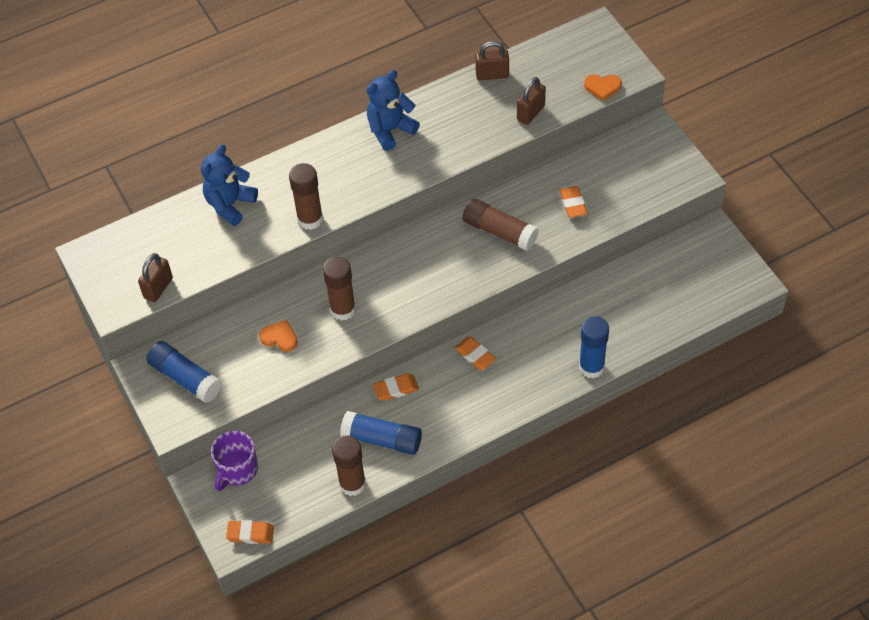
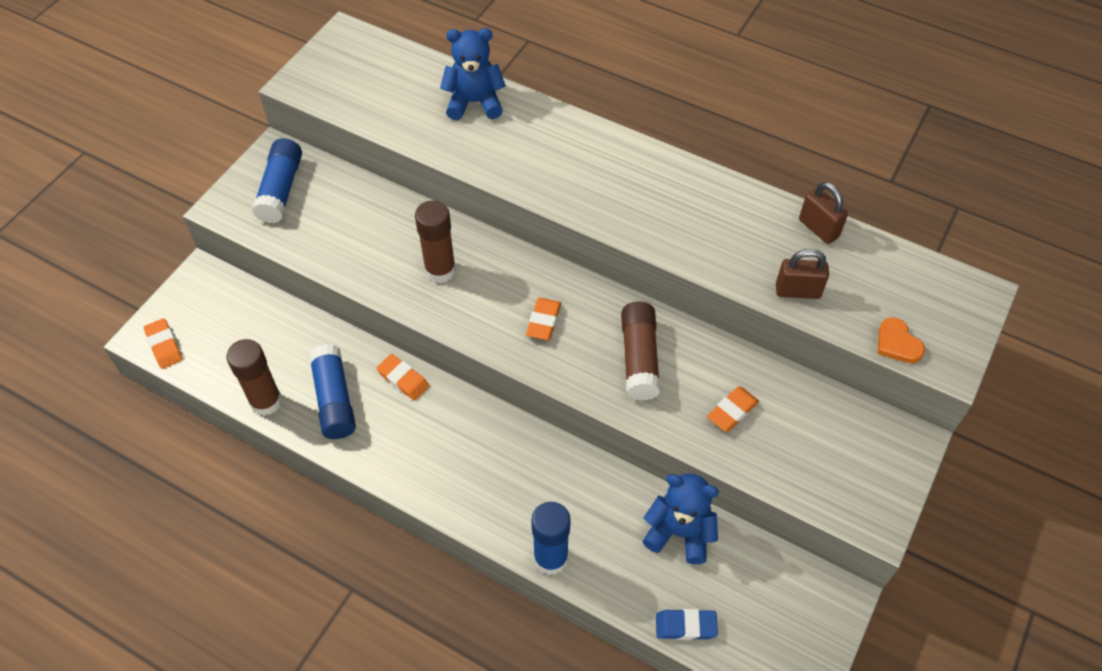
camera: 55 degrees right, 0 degrees up
brown padlock [138,253,173,302] -> none
purple mug [211,430,258,491] -> none
orange heart [259,320,298,352] -> none
brown glue stick [289,163,323,230] -> none
blue teddy bear [367,70,420,151] -> blue teddy bear moved to [643,474,719,564]
orange eraser [455,337,496,370] -> orange eraser moved to [526,298,561,340]
none -> blue eraser [656,609,718,640]

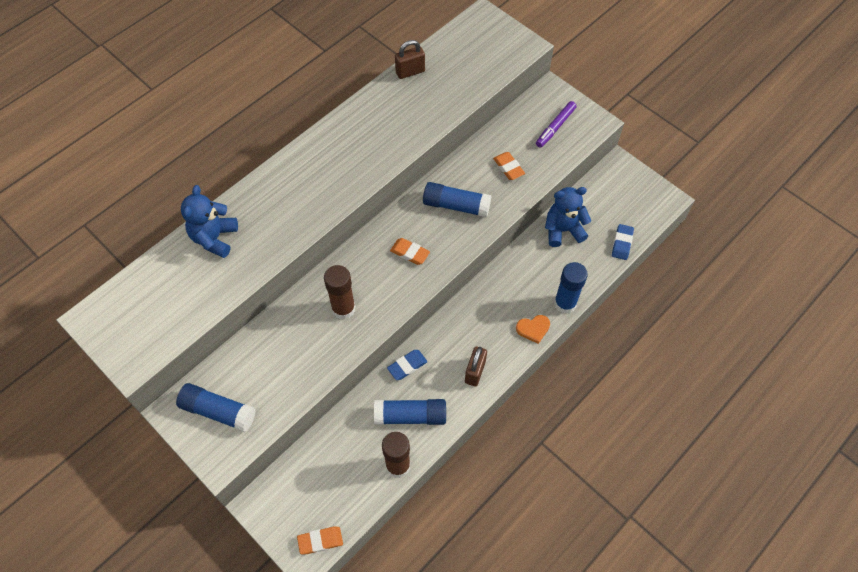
camera: 75 degrees left, 5 degrees up
orange eraser [377,354,429,401] -> blue eraser [387,350,427,380]
brown glue stick [621,302,661,401] -> blue glue stick [423,182,492,218]
blue teddy bear [643,474,719,564] -> blue teddy bear turned 45 degrees clockwise [545,187,591,247]
brown padlock [776,249,829,299] -> brown padlock moved to [465,346,487,386]
orange heart [878,317,925,363] -> orange heart moved to [516,315,550,344]
none -> purple marker [536,101,576,148]

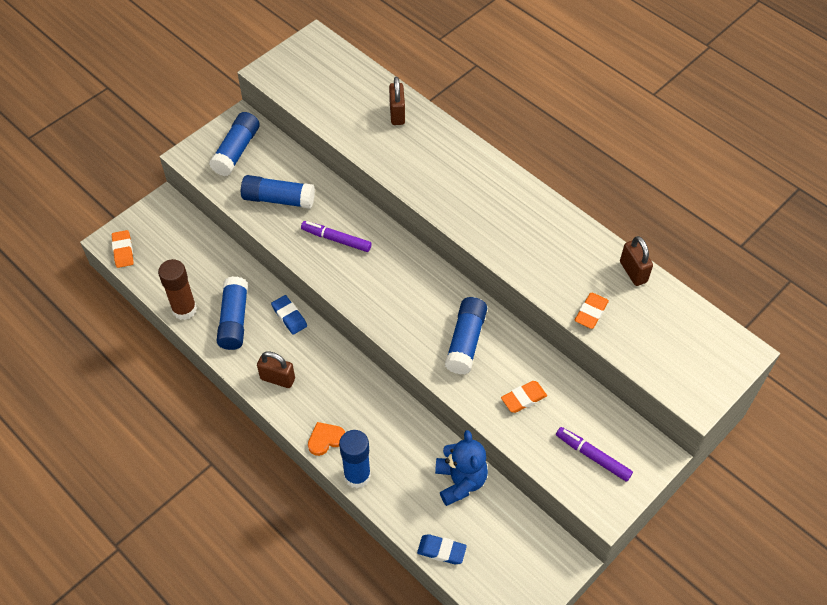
camera: 90 degrees right, 5 degrees down
blue teddy bear [181,185,238,258] -> brown padlock [389,77,405,125]
brown glue stick [324,265,355,320] -> purple marker [301,221,372,252]
orange eraser [390,238,430,265] -> orange eraser moved to [574,293,609,329]
orange heart [516,315,550,344] -> orange heart turned 75 degrees clockwise [308,422,345,456]
none -> blue glue stick [241,175,315,209]

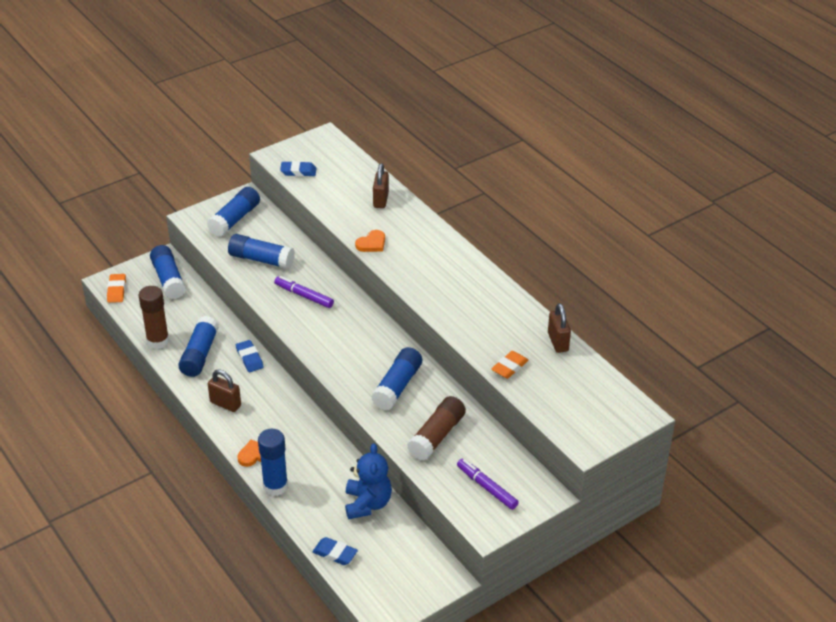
camera: 10 degrees right, 15 degrees down
orange eraser [501,381,547,413] -> brown glue stick [407,396,466,460]
none -> blue glue stick [150,245,186,299]
none -> blue eraser [280,161,317,177]
none -> orange heart [355,230,385,252]

